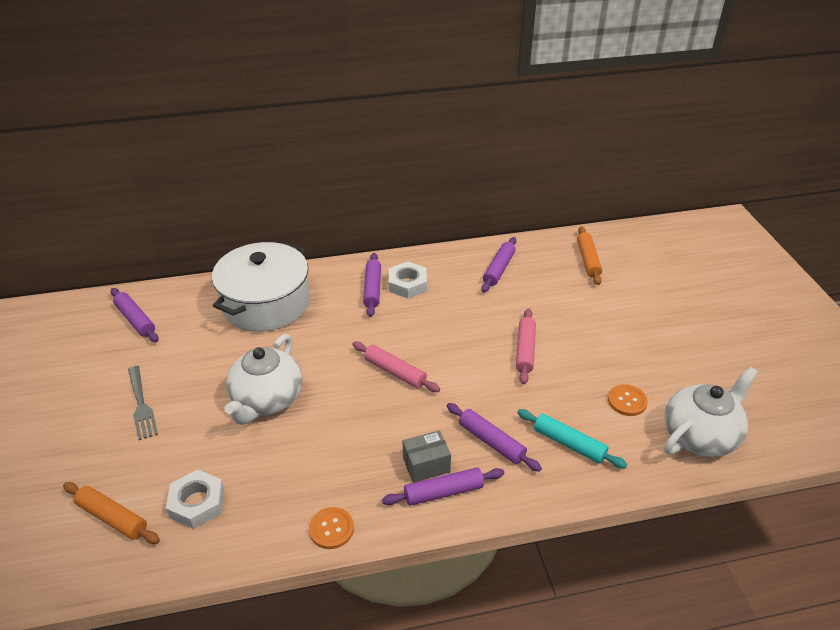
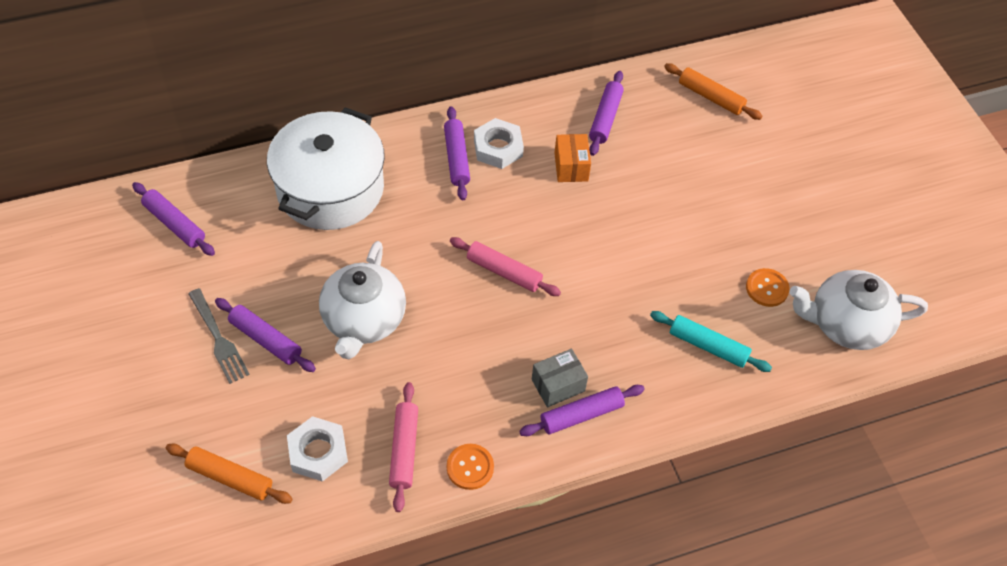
camera: 10 degrees left, 15 degrees up
purple rolling pin [447,403,542,472] -> purple rolling pin moved to [215,298,316,372]
pink rolling pin [516,308,536,384] -> pink rolling pin moved to [389,382,418,512]
orange rolling pin [577,226,602,285] -> orange rolling pin turned 45 degrees counterclockwise [664,63,762,120]
white teapot [664,367,758,457] -> white teapot turned 135 degrees counterclockwise [789,270,928,350]
none -> orange box [554,134,591,182]

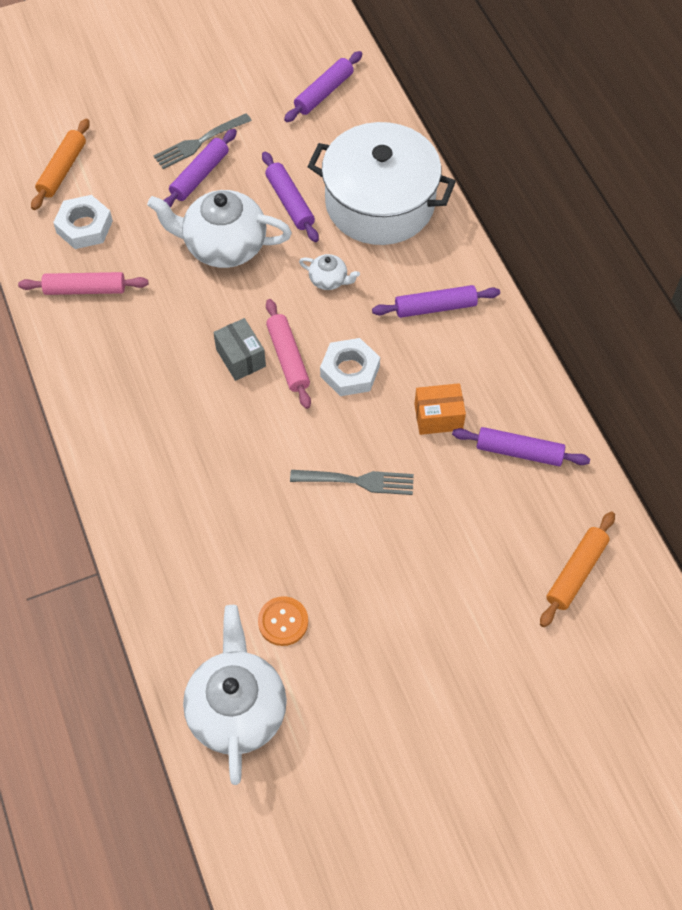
camera: 90 degrees right, 5 degrees up
orange button [447,444,494,490] -> none
pink rolling pin [450,237,561,296] -> pink rolling pin turned 45 degrees counterclockwise [266,299,311,409]
white nut [474,118,524,169] -> white nut moved to [320,338,380,396]
purple rolling pin [519,385,645,436] -> purple rolling pin moved to [262,152,319,242]
grey box [532,349,588,407] -> grey box moved to [213,318,266,381]
turquoise rolling pin [650,311,772,372] -> none
none -> grey fork [290,470,414,495]
none -> white teapot [299,254,360,290]

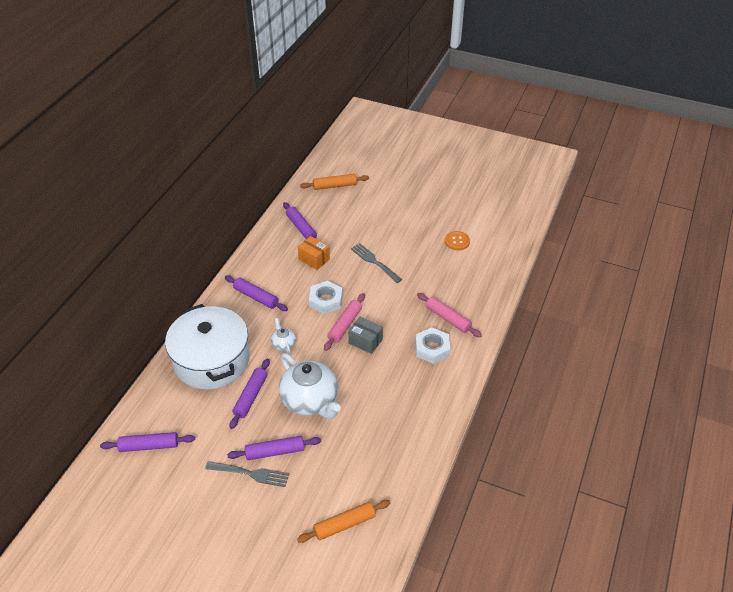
camera: 135 degrees left, 15 degrees down
pink rolling pin [18,272,148,295] -> pink rolling pin moved to [417,293,482,337]
white nut [53,195,113,249] -> white nut moved to [415,327,450,364]
white teapot [183,605,287,785] -> none
grey box [213,318,266,381] -> grey box turned 75 degrees counterclockwise [348,317,383,354]

